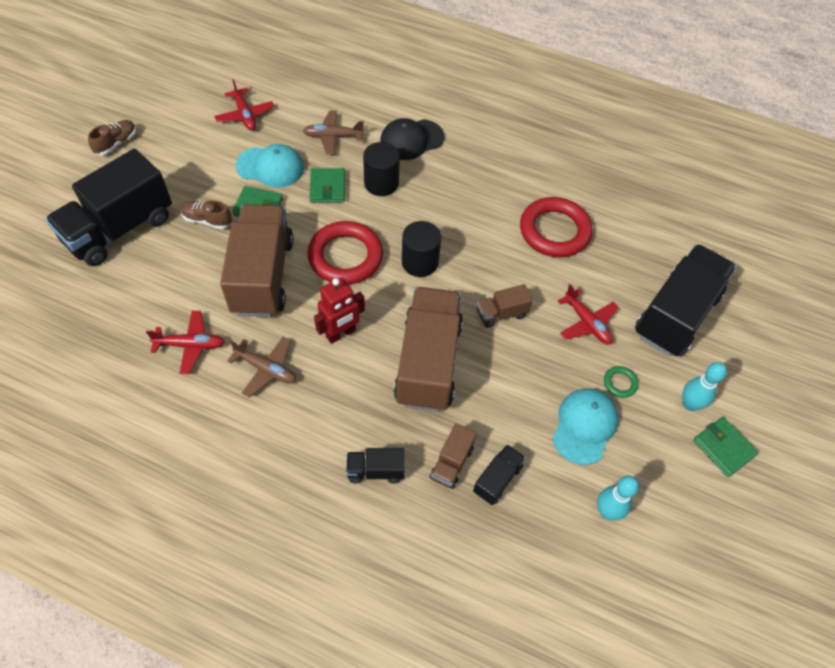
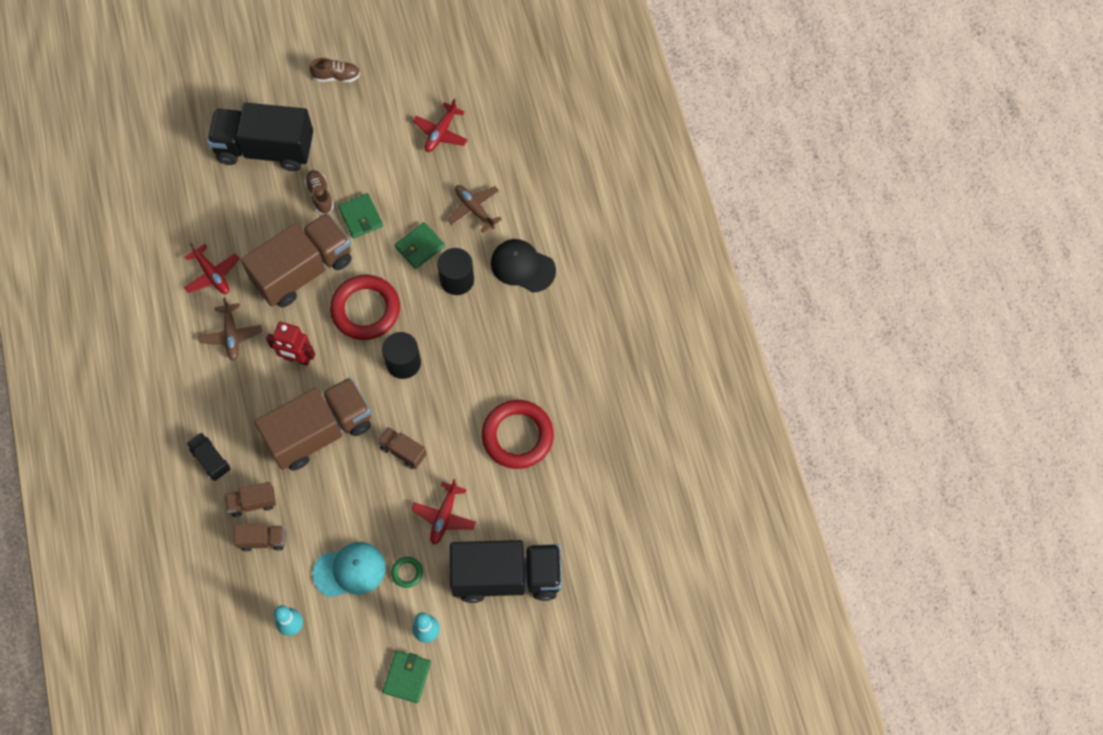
camera: 55 degrees right, 10 degrees up
turquoise cap [236,144,304,188] -> none
black truck [473,444,525,505] -> brown truck [234,524,286,551]

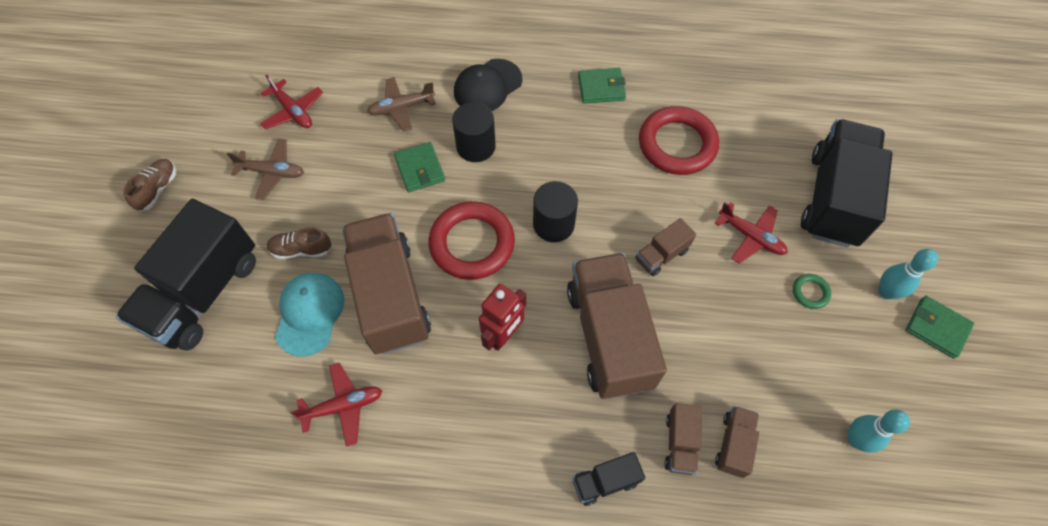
camera: 70 degrees left, 5 degrees down
brown plane [199,297,262,361] -> brown plane moved to [227,138,304,200]
turquoise cap [313,542,386,598] -> turquoise cap moved to [275,273,344,357]
green wallet [338,193,383,239] -> green wallet moved to [578,68,626,104]

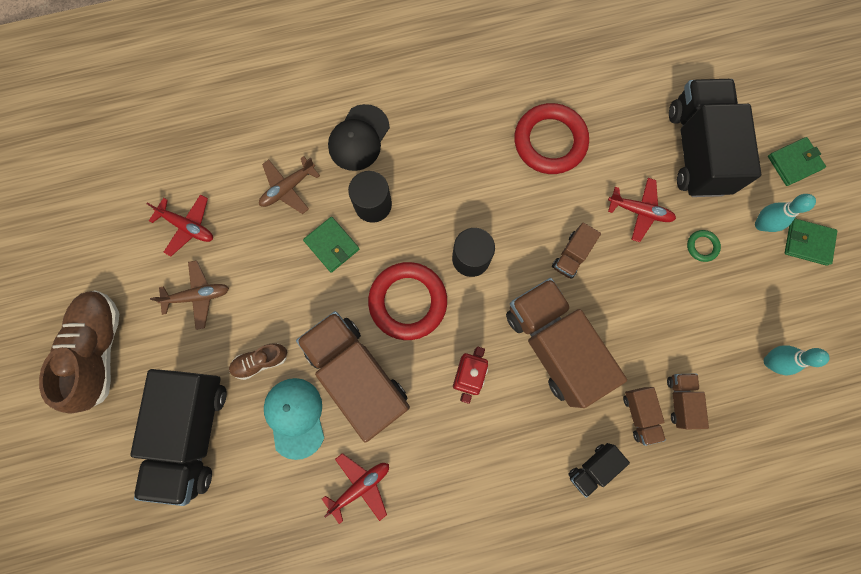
camera: 20 degrees left, 15 degrees up
brown shoe [123,159,176,211] -> brown shoe [39,290,119,413], size x1.98
green wallet [578,68,626,104] -> green wallet moved to [768,137,826,186]

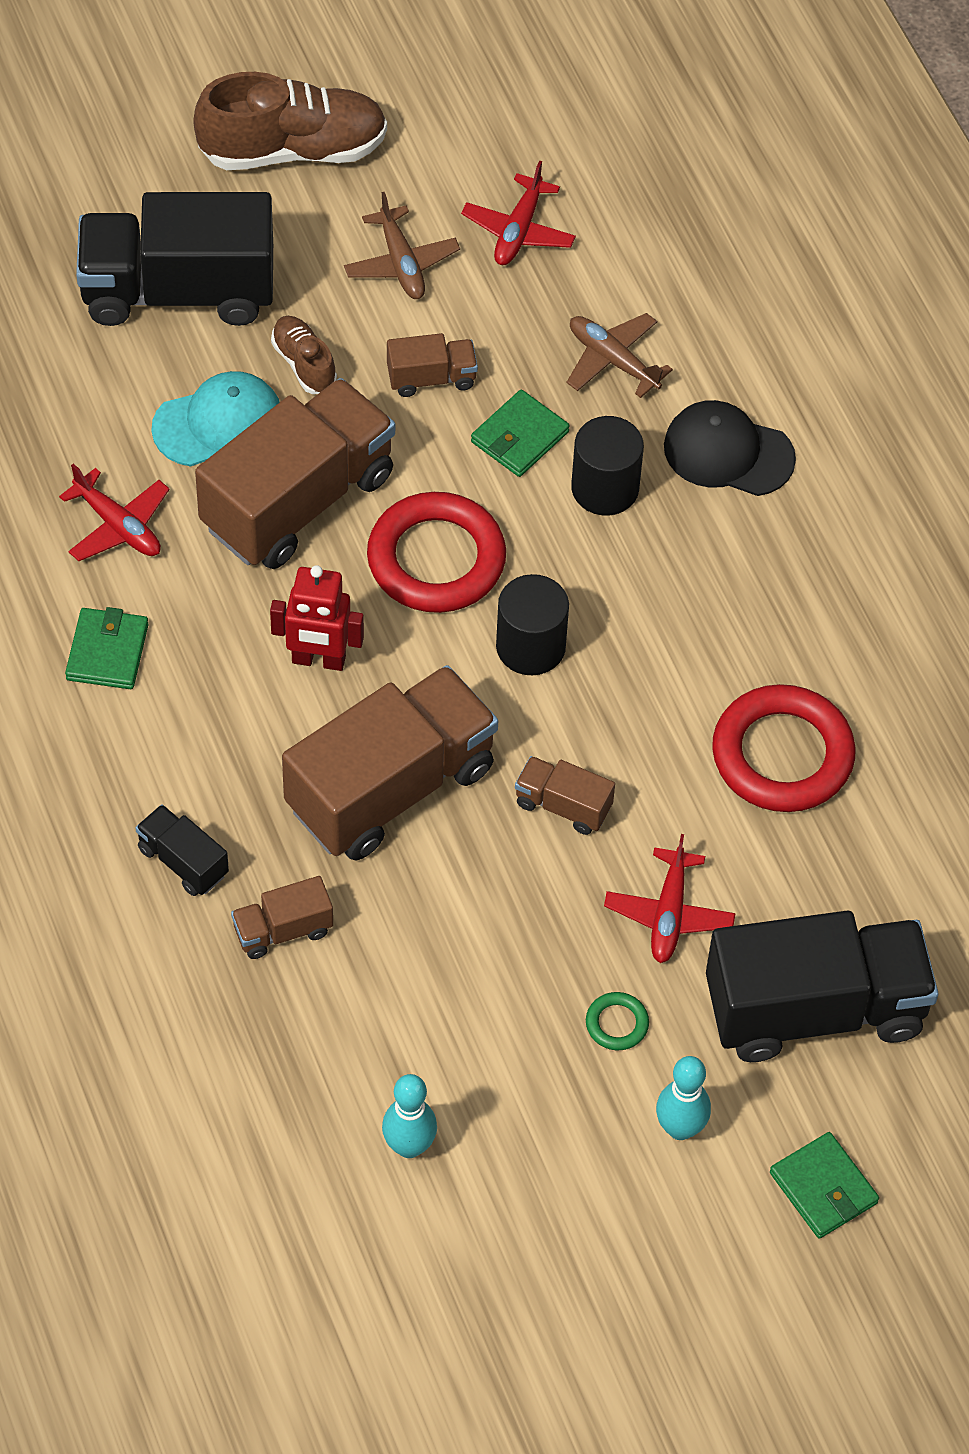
camera: 80 degrees right, 20 degrees down
brown truck [667,373,709,430] -> brown truck moved to [387,333,478,397]
green wallet [785,218,837,266] -> green wallet moved to [65,607,149,689]

